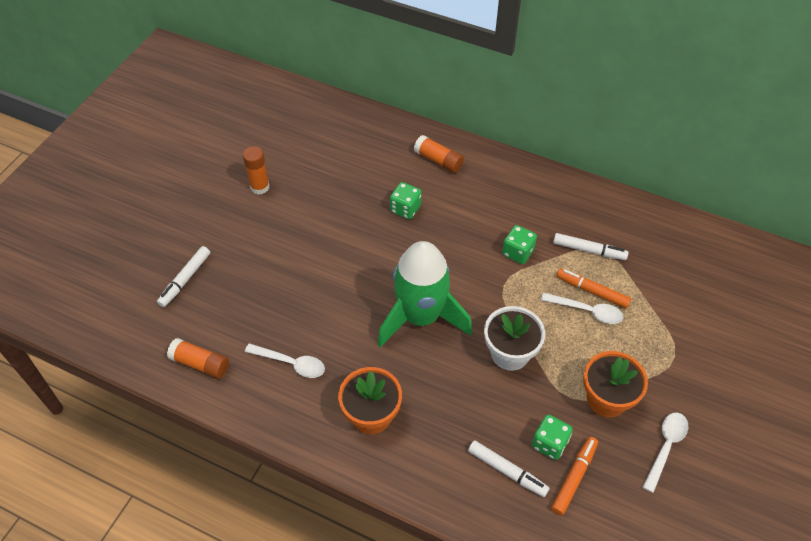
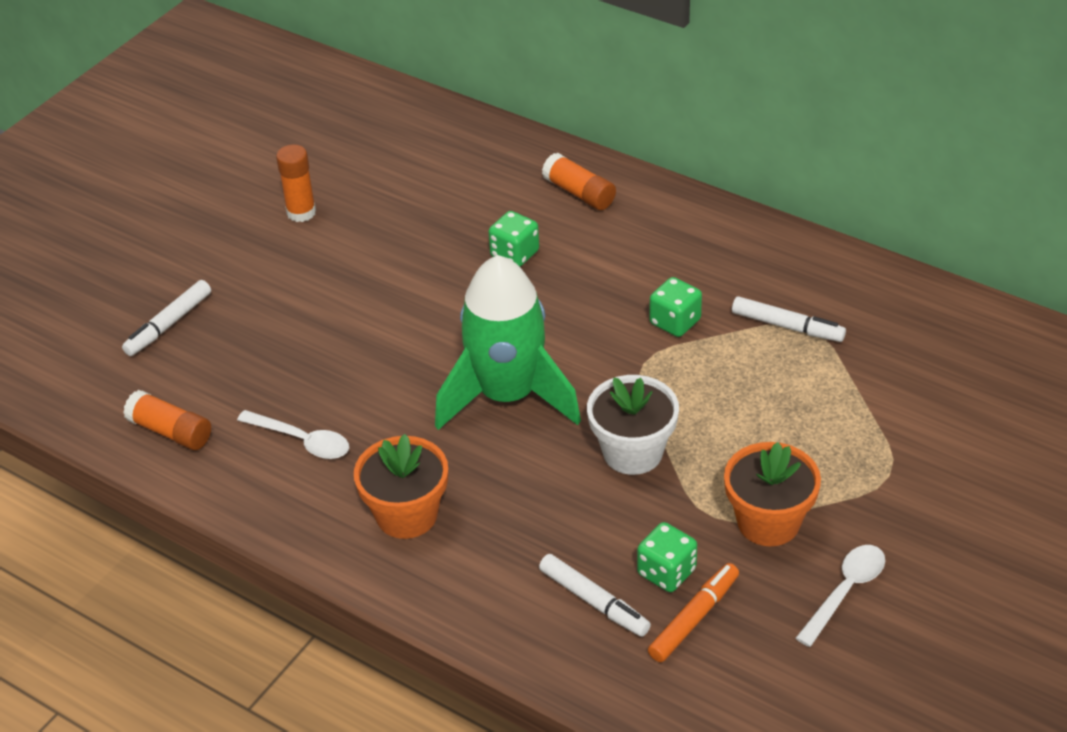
camera: 10 degrees right, 10 degrees down
white spoon [541,292,623,324] -> none
orange marker [556,268,631,308] -> none

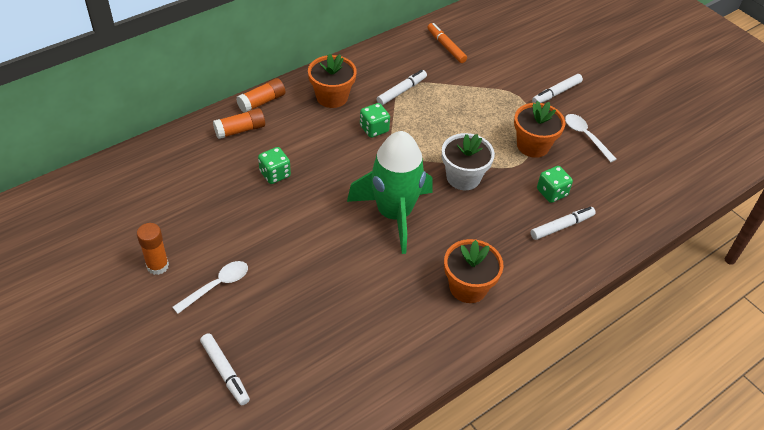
camera: 75 degrees left, 5 degrees up
orange glue stick [123,390,211,450] -> orange glue stick moved to [236,78,285,113]
white spoon [237,410,349,459] -> white spoon moved to [172,261,248,314]
orange marker [648,563,739,662] -> orange marker moved to [427,23,467,63]
none -> orange flower pot [308,53,357,108]
none -> white marker [532,74,583,103]

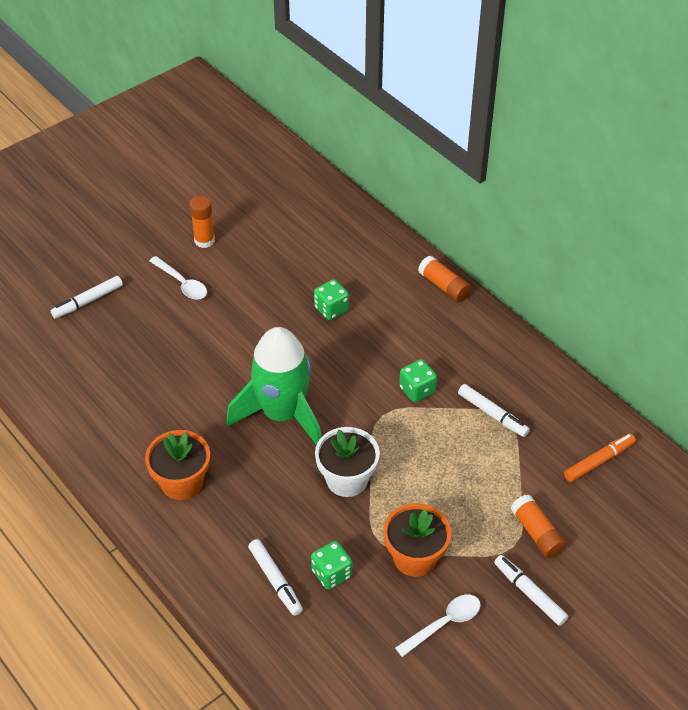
camera: 90 degrees right, 0 degrees up
orange glue stick [213,108,265,139] -> orange glue stick moved to [510,495,566,558]
orange flower pot [308,53,357,108] -> none

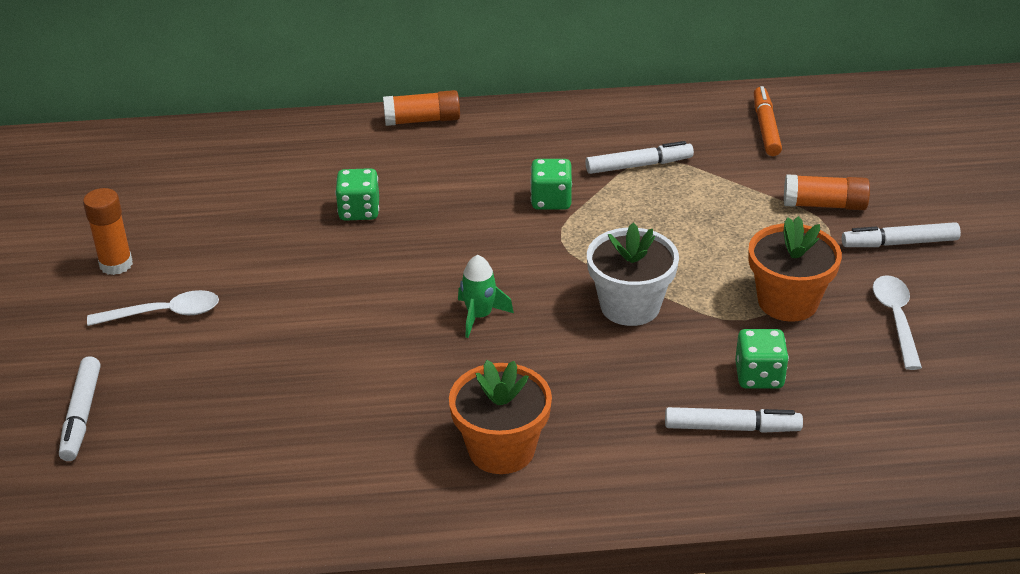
camera: 55 degrees left, 10 degrees down
green rocket [226,327,321,445] -> green rocket [458,255,514,338], size x0.41

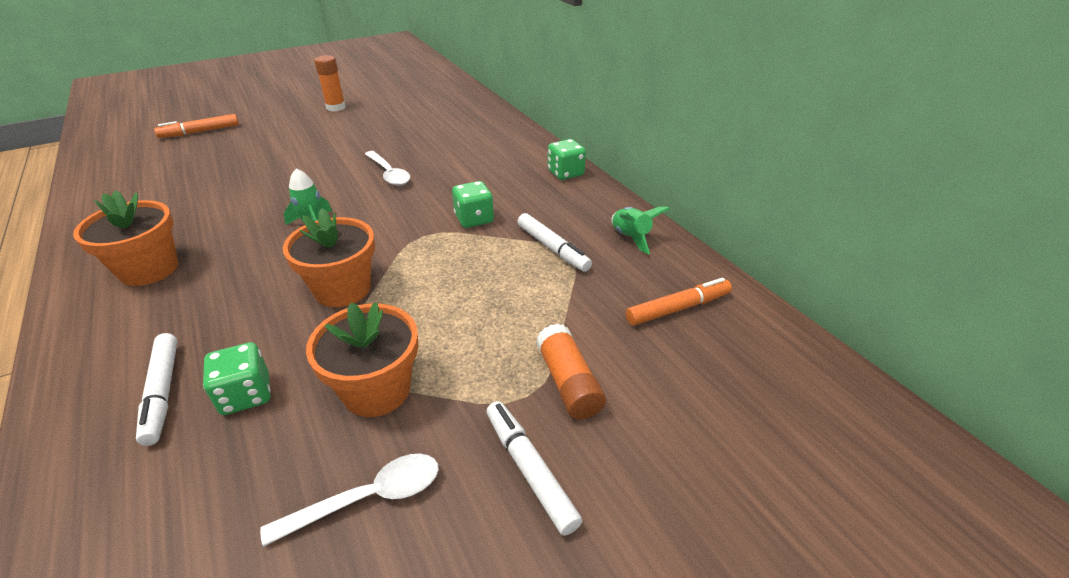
camera: 65 degrees right, 0 degrees up
white marker [59,356,101,461] -> orange marker [154,114,239,138]
white spoon [87,290,219,326] -> white spoon moved to [365,151,410,186]
green dice [335,168,379,221] -> green dice moved to [548,139,586,180]
orange glue stick [383,90,460,126] -> none
white flower pot [587,223,679,326] -> orange flower pot [283,208,375,307]
none -> green rocket [611,207,670,254]

